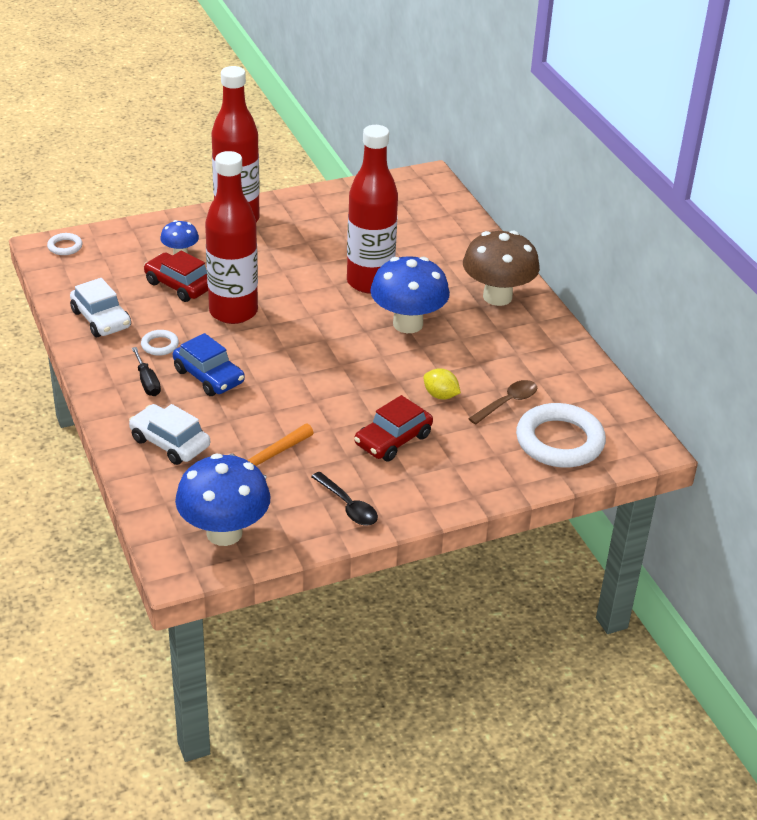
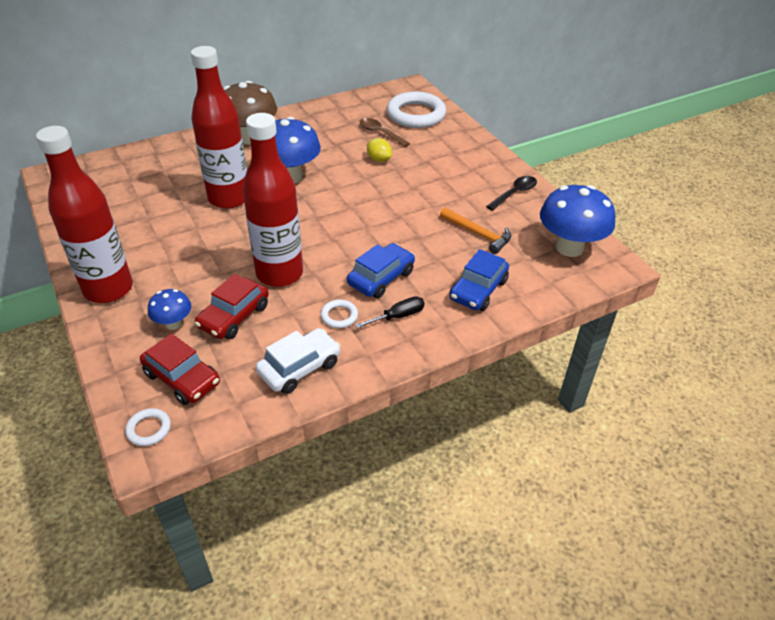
camera: 95 degrees left, 5 degrees up
white car [129,404,210,465] -> blue car [449,249,509,311]
red car [354,395,433,462] -> red car moved to [140,333,220,405]
yellow lemon [423,368,461,400] -> yellow lemon turned 75 degrees counterclockwise [367,138,392,162]

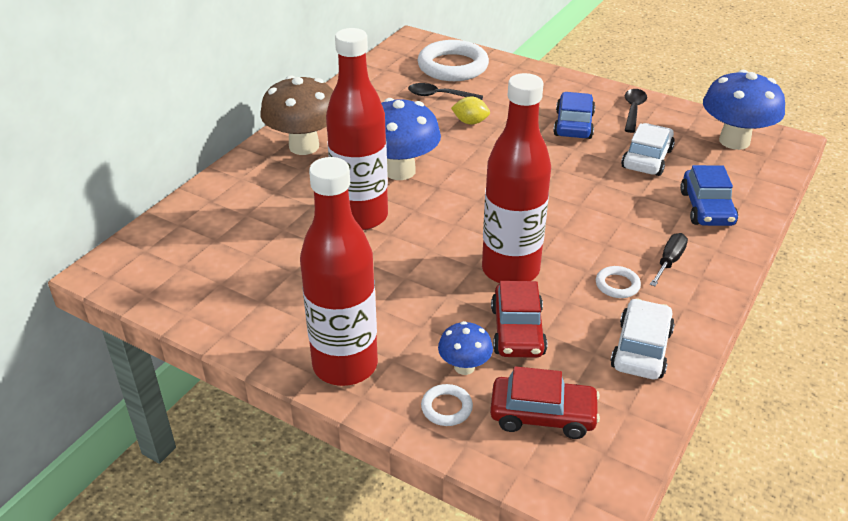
camera: 30 degrees left, 5 degrees down
white ring [125,408,171,446] -> white ring moved to [421,384,473,426]
blue car [347,243,415,298] -> blue car moved to [553,92,595,139]
brown spoon [360,118,410,147] -> black spoon [408,83,483,100]
orange hammer [440,207,511,254] -> white car [621,123,675,176]

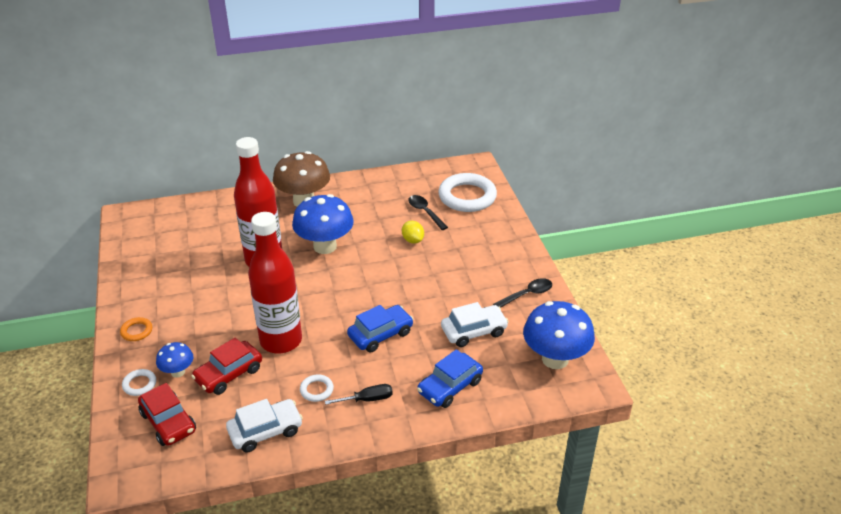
camera: 45 degrees right, 0 degrees up
red bottle [300,157,378,386] -> orange ring [120,317,152,341]
blue car [553,92,595,139] -> blue car moved to [347,305,413,352]

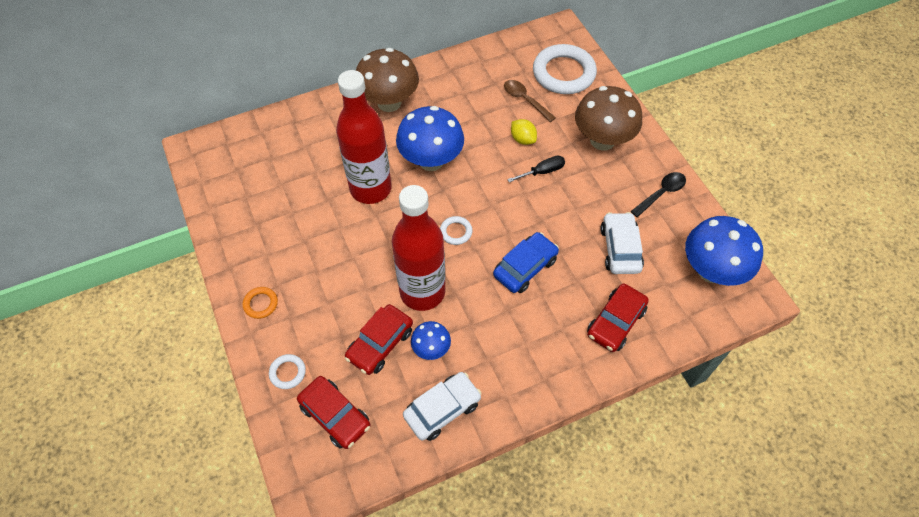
camera: 10 degrees left, 20 degrees up
blue mushroom [156,342,193,378] -> blue mushroom moved to [411,321,451,360]
white ring [300,375,334,402] -> white ring moved to [440,216,472,245]
black screwdriver [325,384,393,405] -> black screwdriver moved to [507,156,565,182]
black spoon [408,195,448,230] -> brown spoon [504,80,556,122]
blue car [417,349,483,408] -> red car [587,283,649,352]
white car [441,302,509,347] -> white car turned 60 degrees counterclockwise [600,212,644,274]
none -> brown mushroom [575,86,642,151]

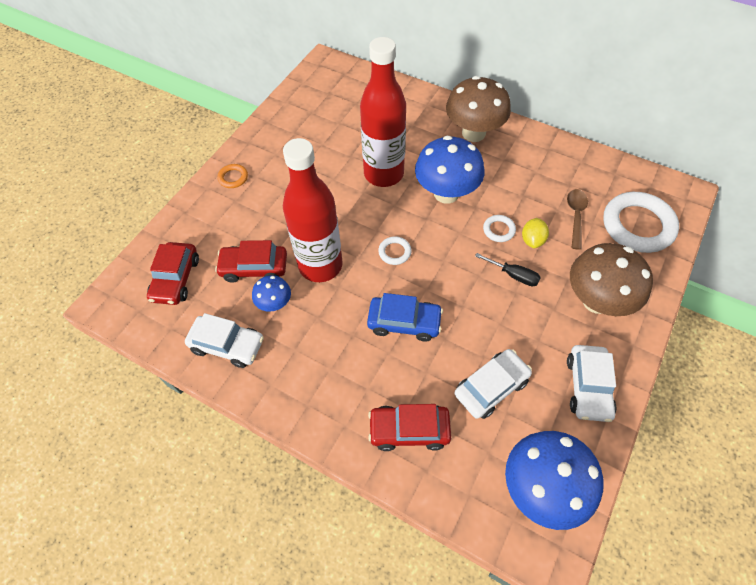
camera: 55 degrees right, 0 degrees up
white ring [269,354,306,389] -> white ring moved to [483,215,516,242]
black spoon [631,172,686,217] -> white car [567,345,617,422]

